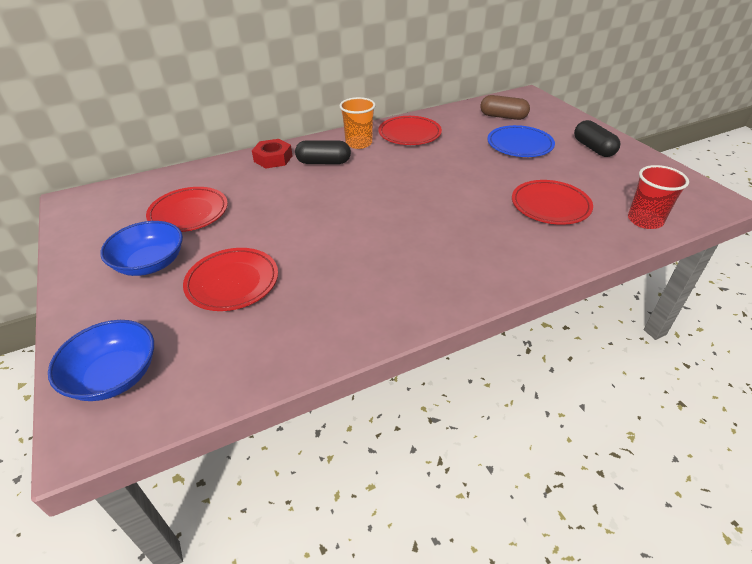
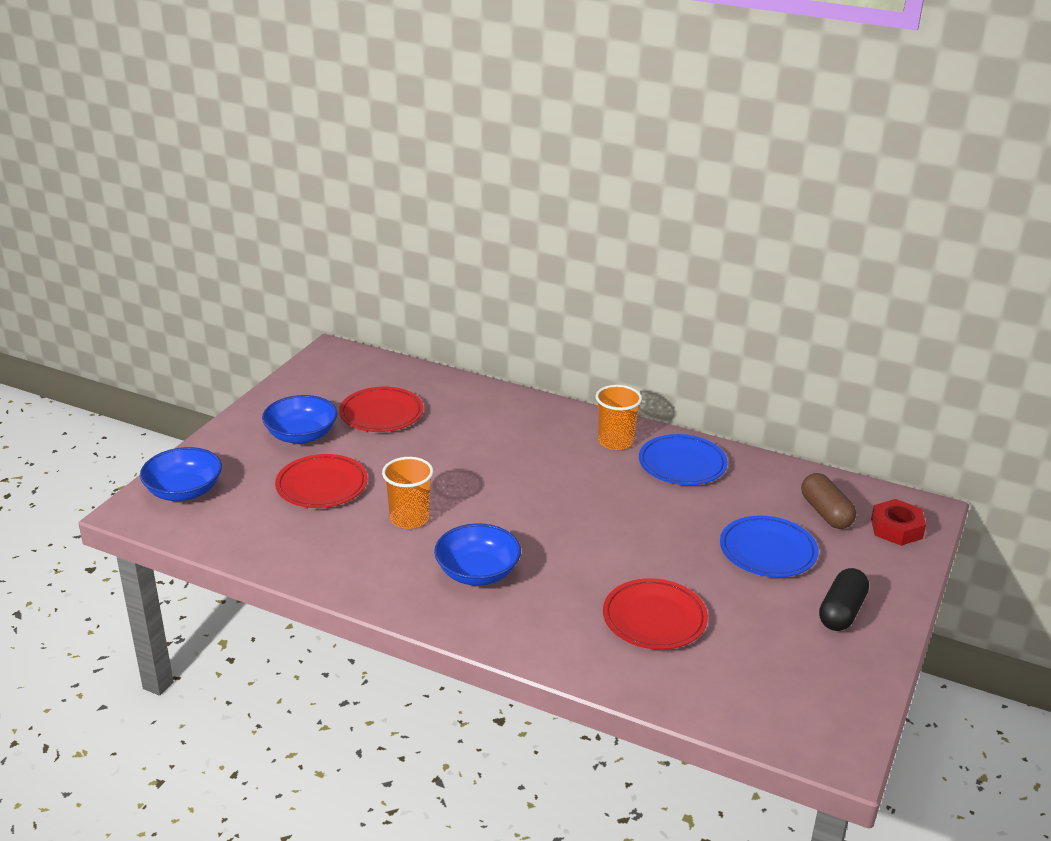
camera: 50 degrees right, 10 degrees down
red nut [252,139,292,168] -> red nut moved to [871,499,926,546]
black capsule [295,140,351,164] -> none
red plate [378,116,442,145] -> blue plate [639,434,728,485]
red cup [628,165,689,229] -> none
none -> orange cup [382,457,433,529]
none -> blue bowl [434,523,521,586]

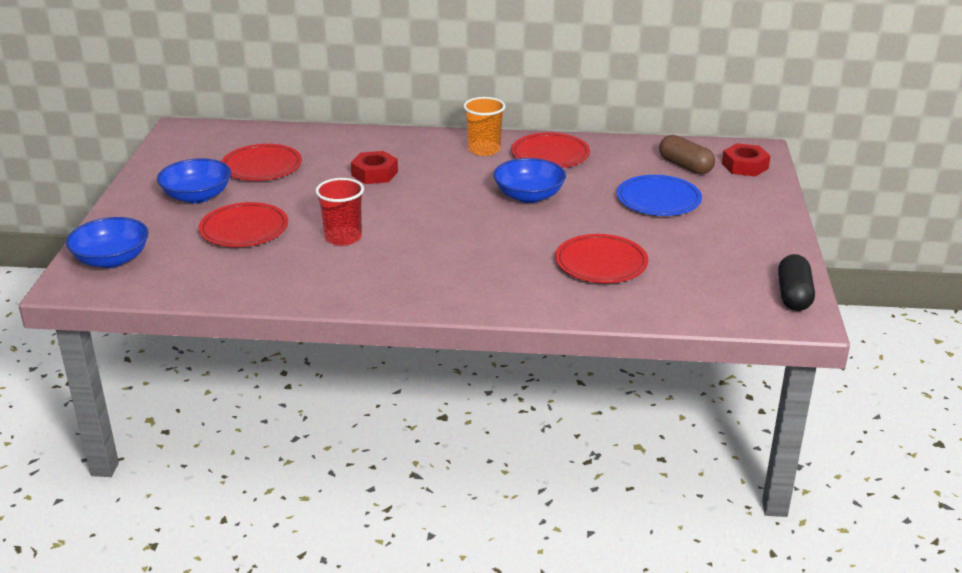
camera: 20 degrees left, 0 degrees up
orange cup [382,457,433,529] -> red cup [315,178,364,246]
blue bowl [434,523,521,586] -> blue bowl moved to [493,158,566,203]
blue plate [639,434,728,485] -> red plate [511,133,590,168]
black capsule [819,568,869,631] -> black capsule moved to [778,254,815,311]
none -> red nut [351,151,398,184]

